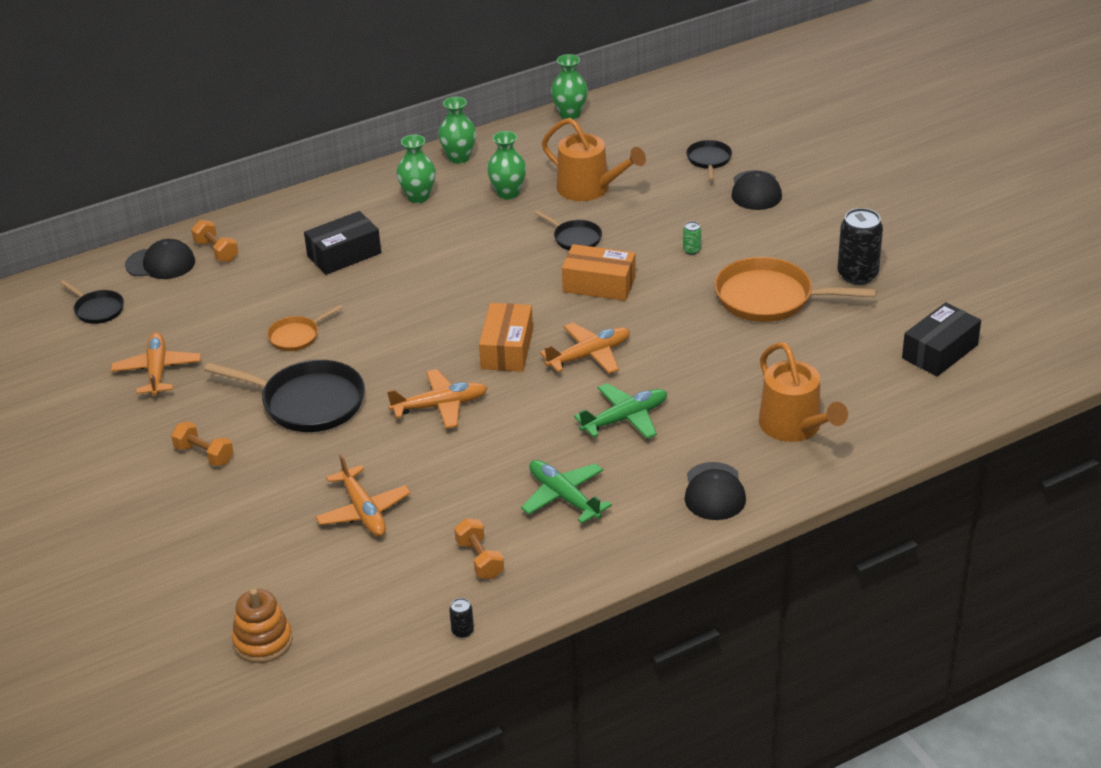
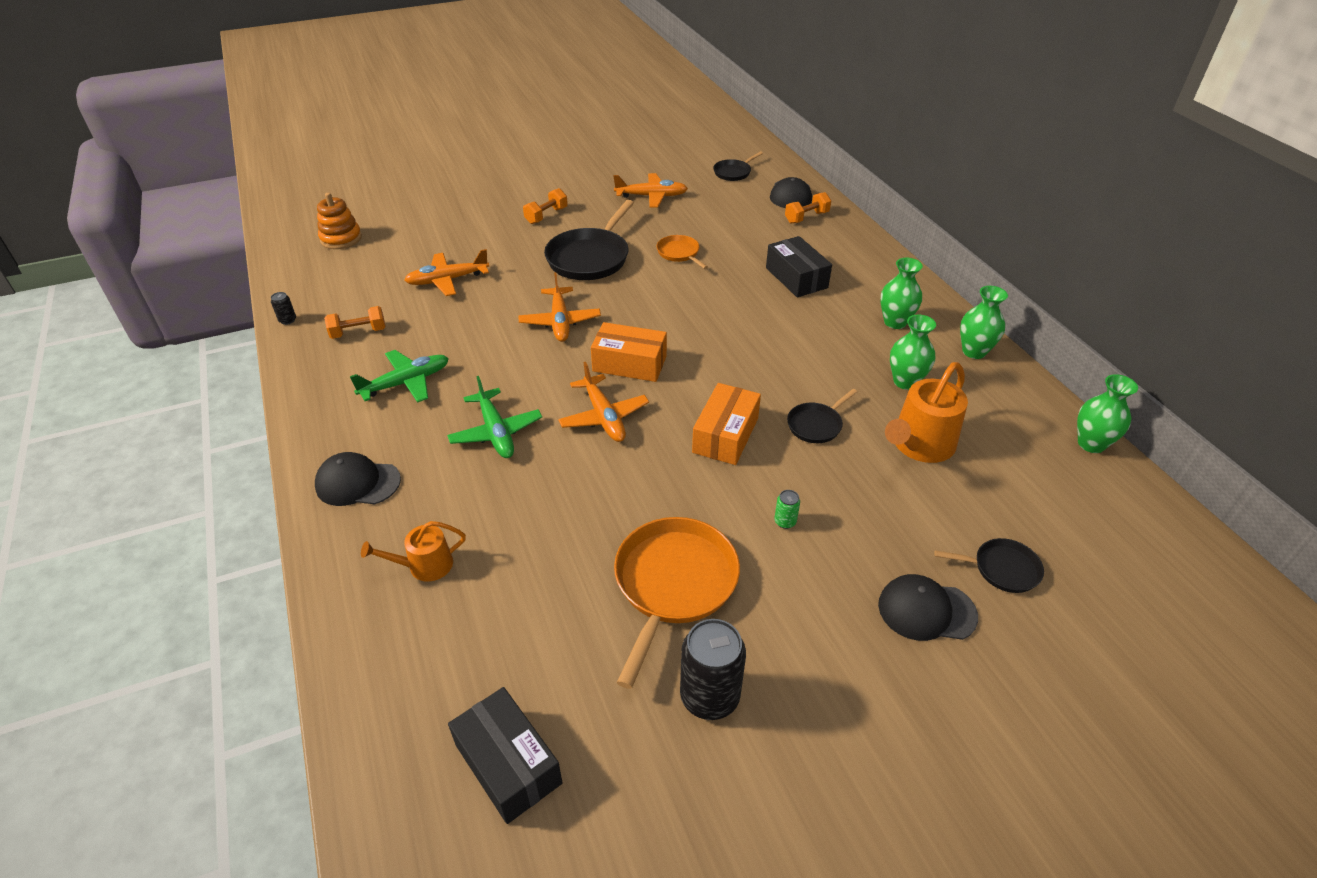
camera: 95 degrees right, 5 degrees up
orange watering can [759,342,848,442] -> orange watering can [361,521,466,582], size x0.59

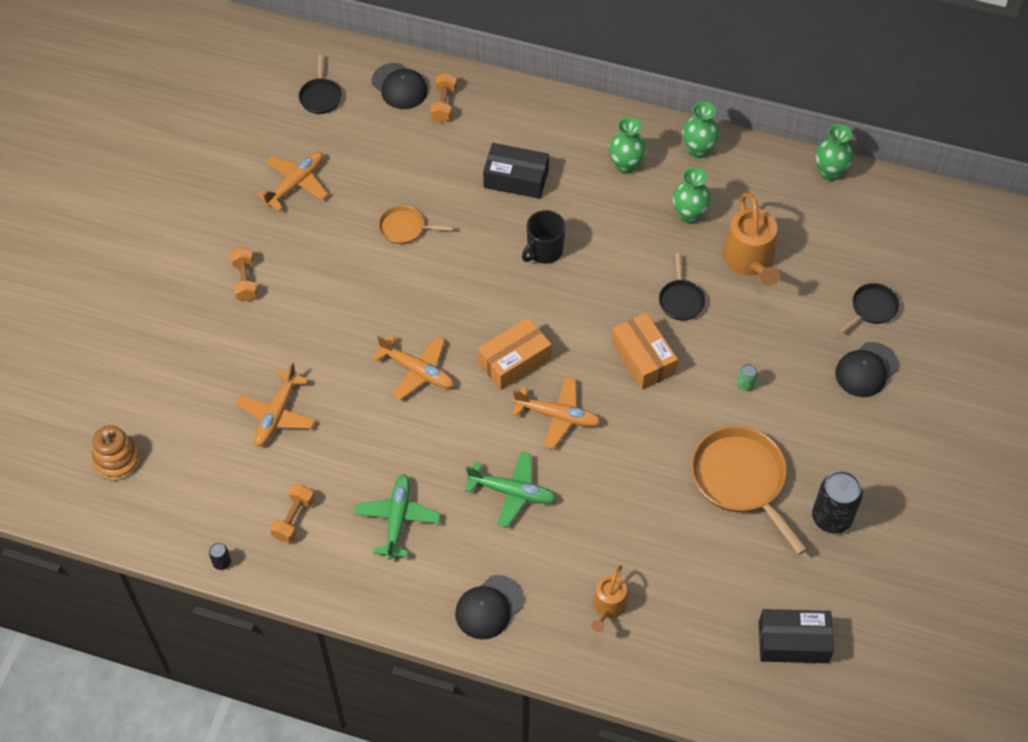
camera: 50 degrees left, 15 degrees up
black pan [544,200,634,280] -> none
none -> black mug [522,210,566,264]

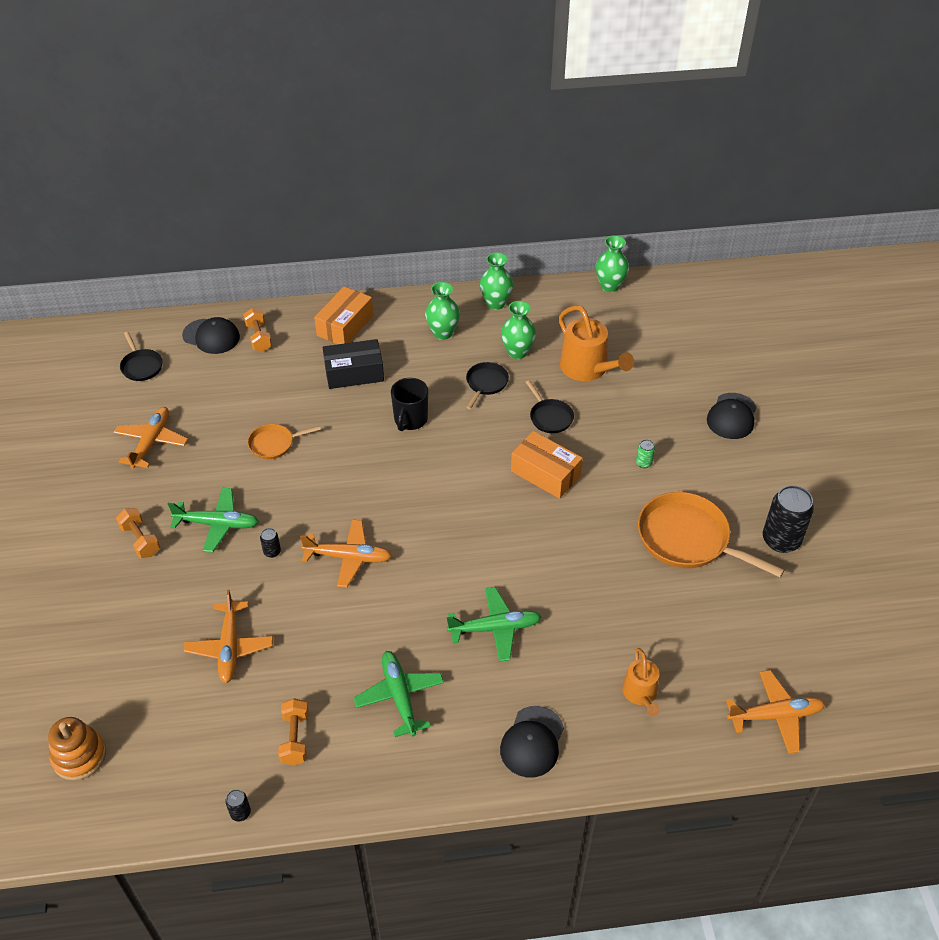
camera: 25 degrees left, 10 degrees down
orange box [478,317,551,390] -> orange box moved to [314,286,373,344]
orange plane [512,377,601,449] -> orange plane moved to [726,670,825,754]
black box [759,609,834,663] -> none
black pan [838,283,900,334] -> black pan moved to [466,362,509,409]
none -> green plane [168,488,259,553]
none -> black can [260,528,281,558]

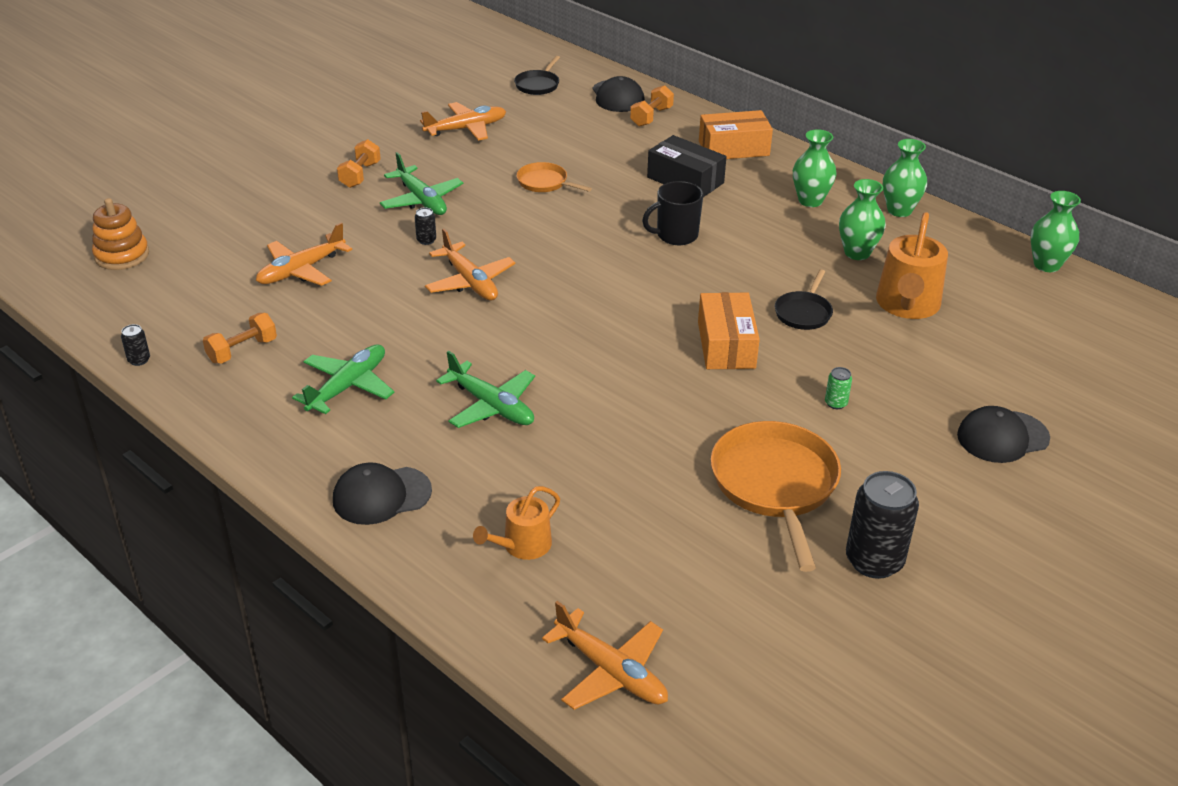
camera: 50 degrees right, 10 degrees down
black pan [466,362,509,409] -> none

